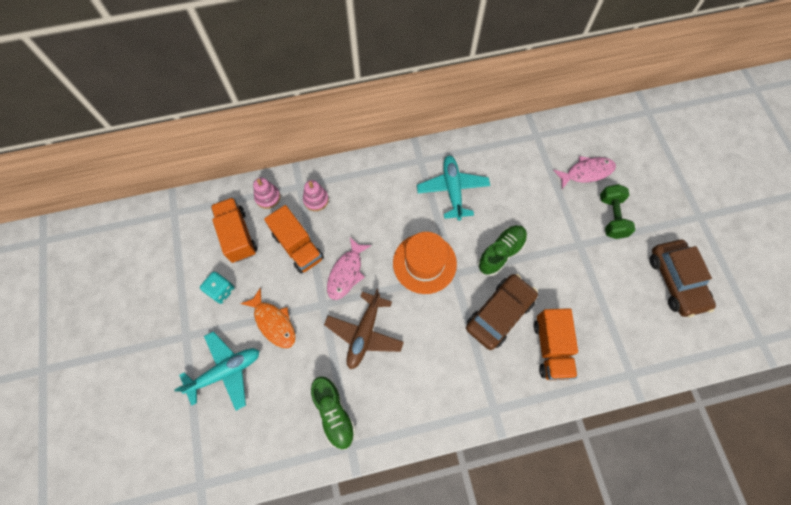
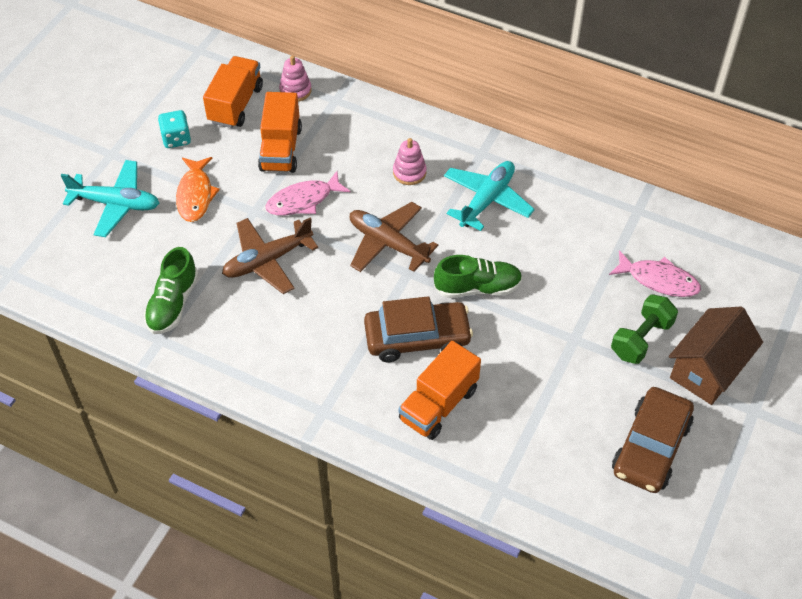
camera: 40 degrees right, 15 degrees down
pink stacking toy [303,180,329,211] -> pink stacking toy moved to [393,138,427,185]
orange hat [393,232,457,294] -> brown plane [350,202,438,272]
none -> brown house [669,307,763,405]

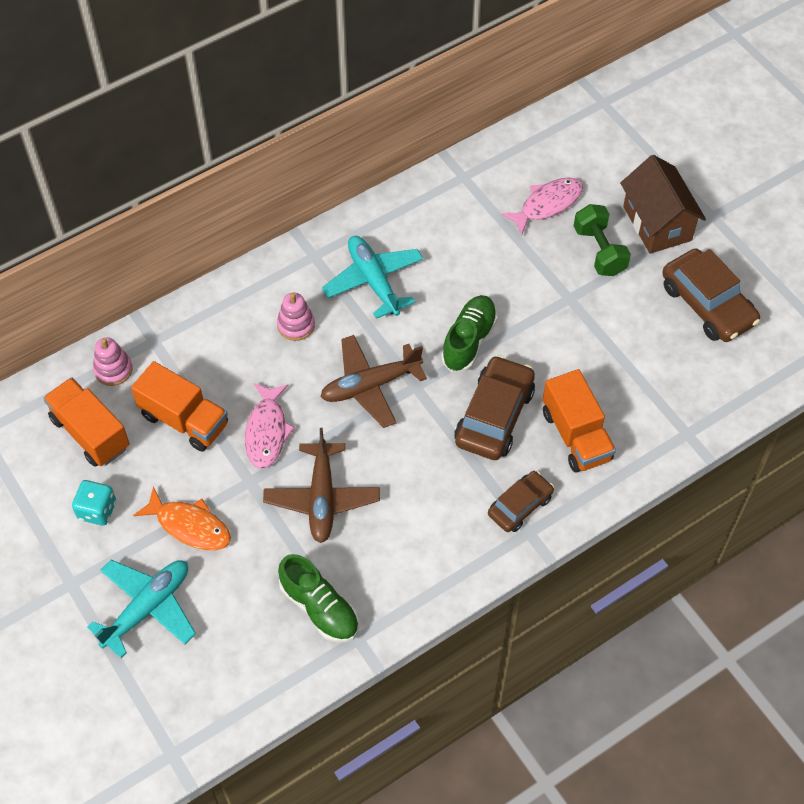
camera: 60 degrees left, 5 degrees up
none -> brown car [488,471,554,532]

